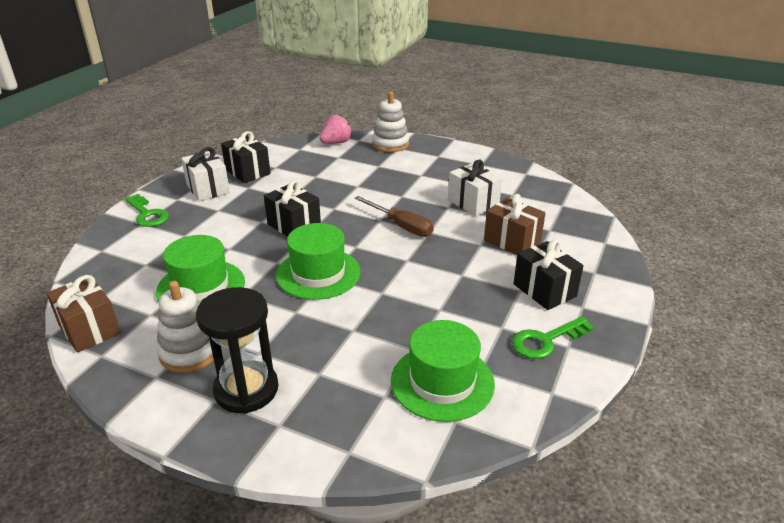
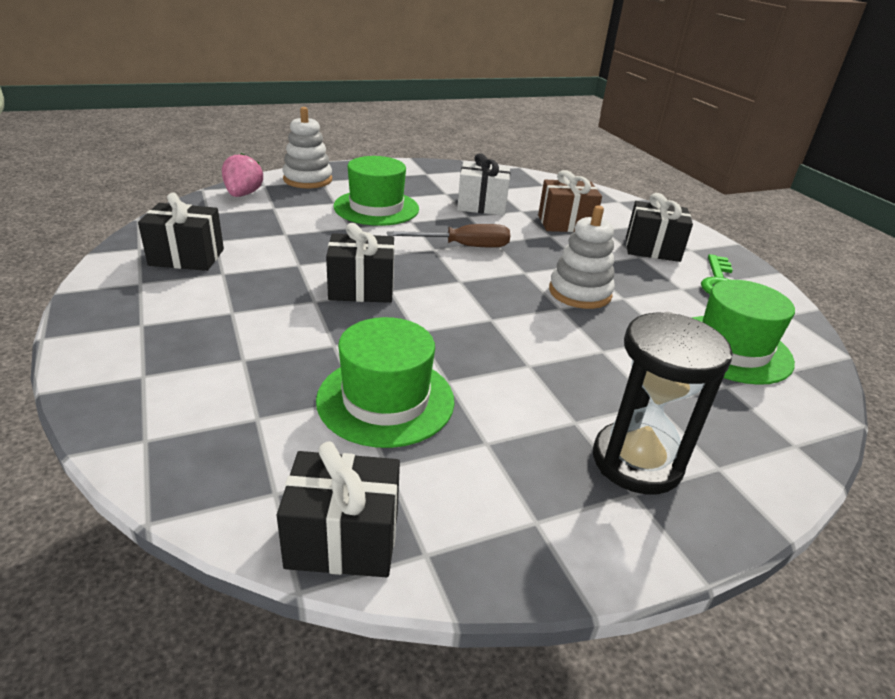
camera: 50 degrees left, 0 degrees up
brown gift [46,275,121,353] -> black gift [277,442,400,577]
green key [125,194,169,227] -> none
white stacking toy [156,281,214,373] -> white stacking toy moved to [549,205,615,309]
white gift [181,147,230,201] -> none
green hat [276,223,361,300] -> green hat moved to [333,156,419,226]

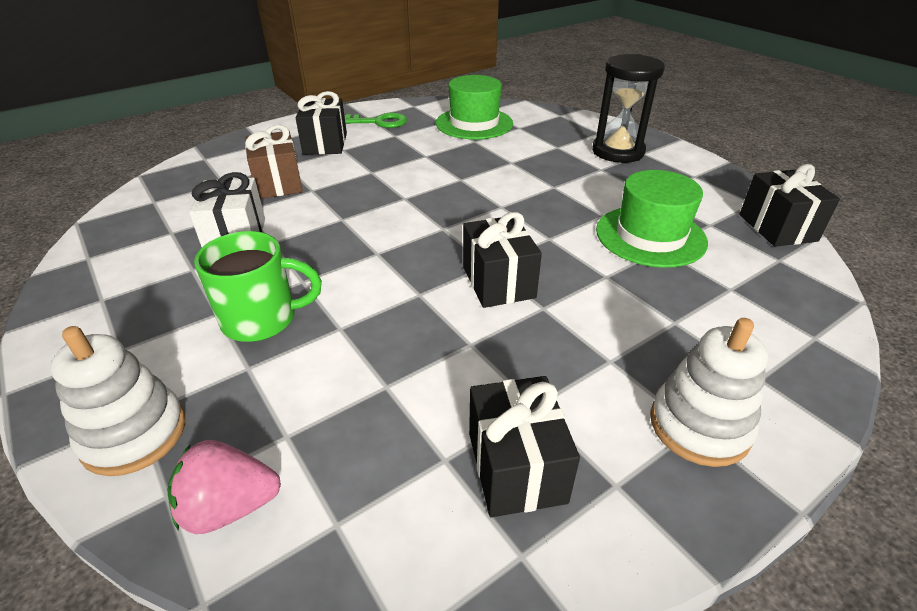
camera: 100 degrees left, 5 degrees up
green hat [333,156,419,226] -> green mug [194,231,322,342]
brown screwdriver [387,224,510,248] -> none
white stacking toy [549,205,615,309] -> white stacking toy moved to [650,318,768,467]

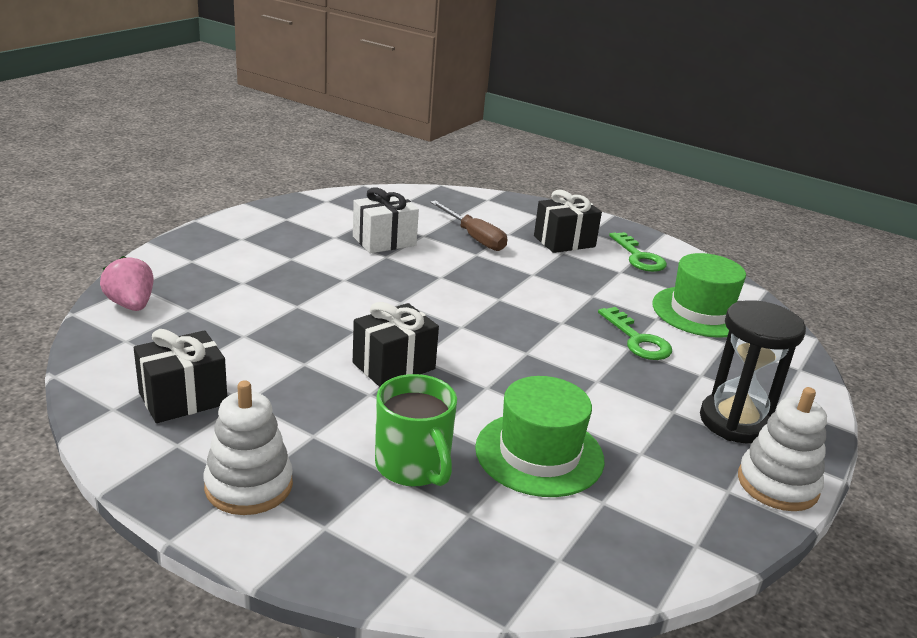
camera: 65 degrees right, 10 degrees down
white stacking toy [50,326,185,476] -> white stacking toy moved to [738,387,827,511]
green mug [194,231,322,342] -> green mug moved to [375,374,457,486]
brown gift [245,125,303,199] -> brown screwdriver [430,200,507,251]
black gift [739,164,840,247] -> none
none -> green key [598,307,672,360]

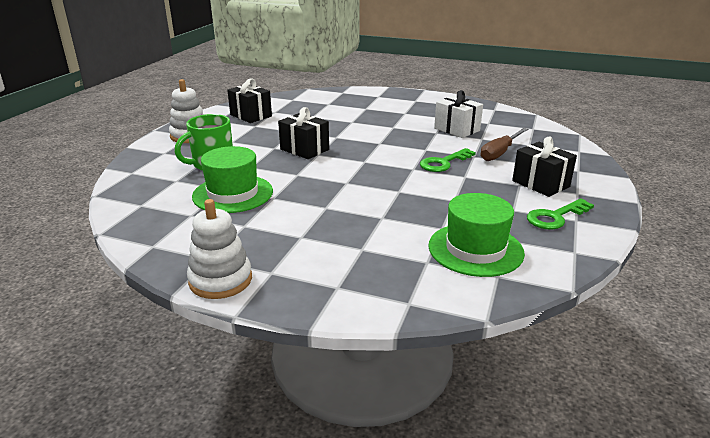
camera: 80 degrees right, 0 degrees up
pink strawberry [100,256,154,311] -> none
green key [598,307,672,360] -> green key moved to [420,148,476,172]
black hourglass [700,300,806,444] -> none

